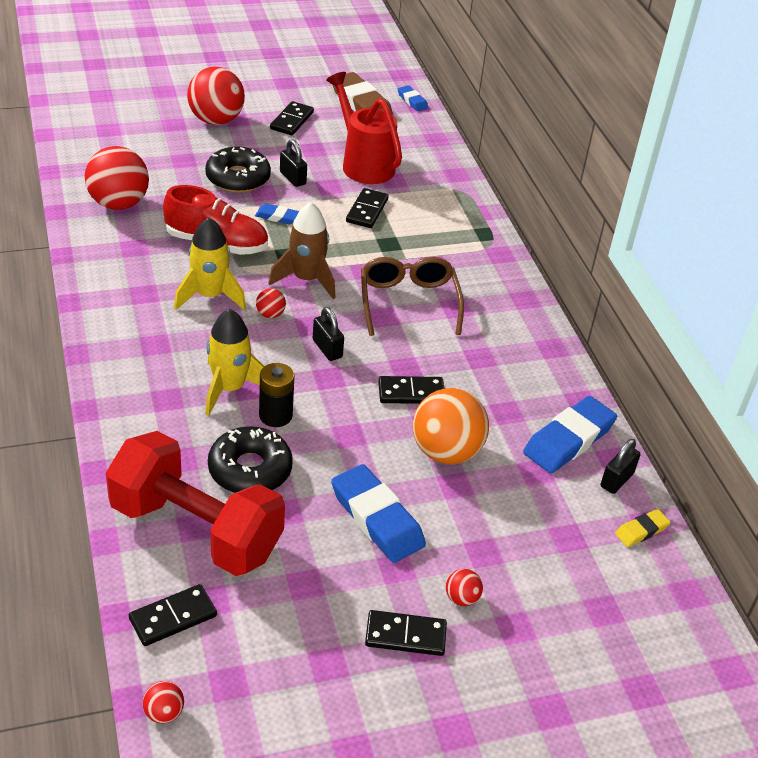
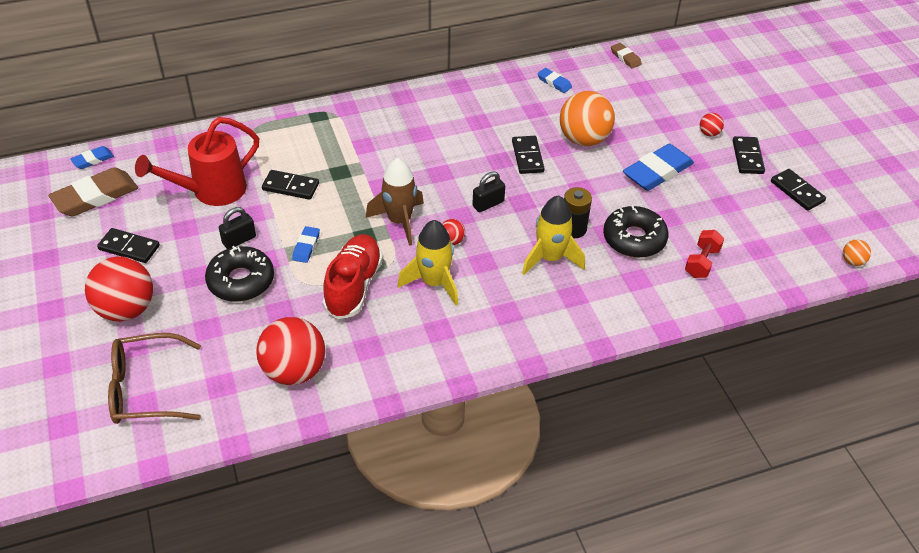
camera: 90 degrees left, 5 degrees up
red dumbbell [106,431,285,576] -> red dumbbell [685,230,724,278], size x0.41
black domino [129,584,217,646] -> black domino moved to [771,169,826,211]
red ball [143,681,184,723] -> orange ball [843,239,871,266]
brown glasses [361,257,464,336] -> brown glasses moved to [108,333,201,424]
blue eraser [523,396,617,473] -> blue eraser [537,68,572,93], size x0.50
black padlock [601,439,640,494] -> none
yellow eraser [615,509,671,547] -> brown eraser [611,43,642,69]

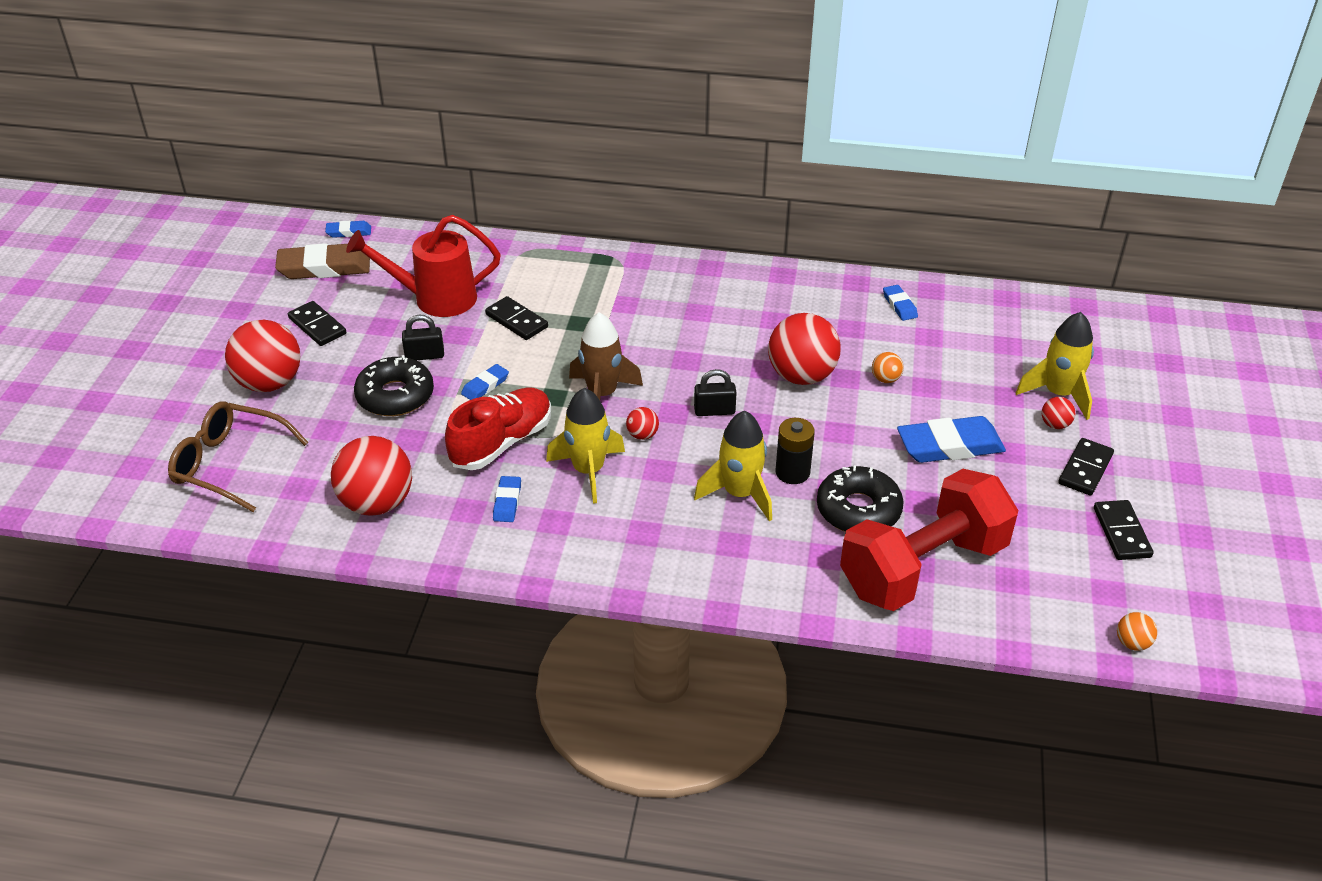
camera: 30 degrees right, 5 degrees down
black domino [512,136,545,174] -> red ball [768,313,841,385]
orange ball [560,91,615,146] -> orange ball [872,352,904,383], size x0.44
brown eraser [611,43,642,69] -> none
red dumbbell [685,230,724,278] -> red dumbbell [840,469,1018,611], size x2.44
none -> blue eraser [493,476,521,522]
none -> yellow rocket [1016,312,1094,420]

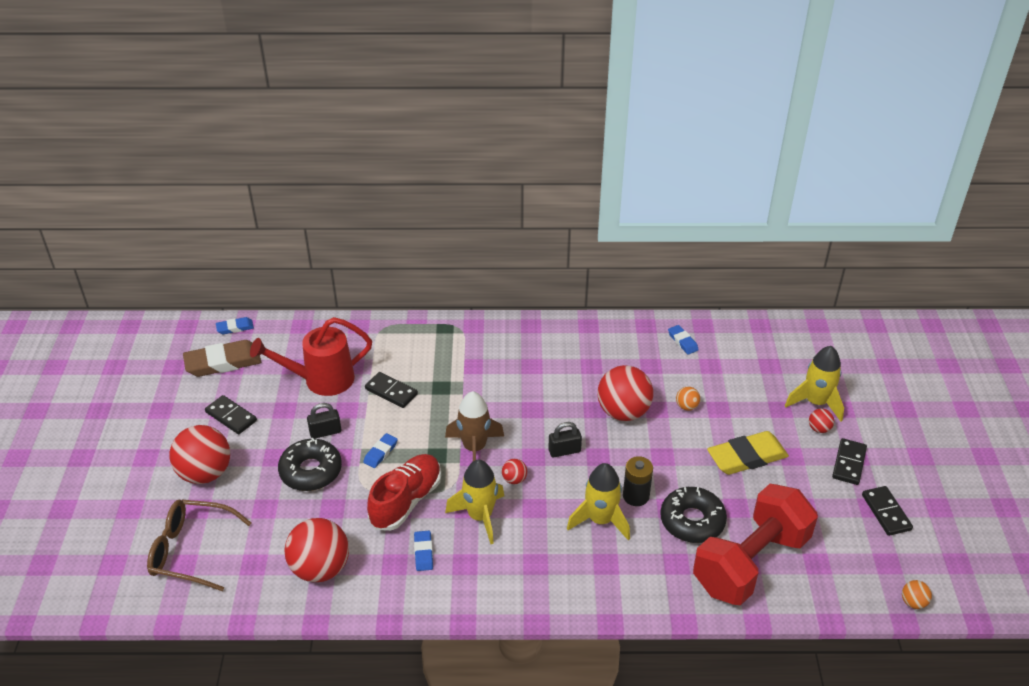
camera: 10 degrees left, 0 degrees up
blue eraser [897,416,1006,463] -> yellow eraser [707,431,789,475]

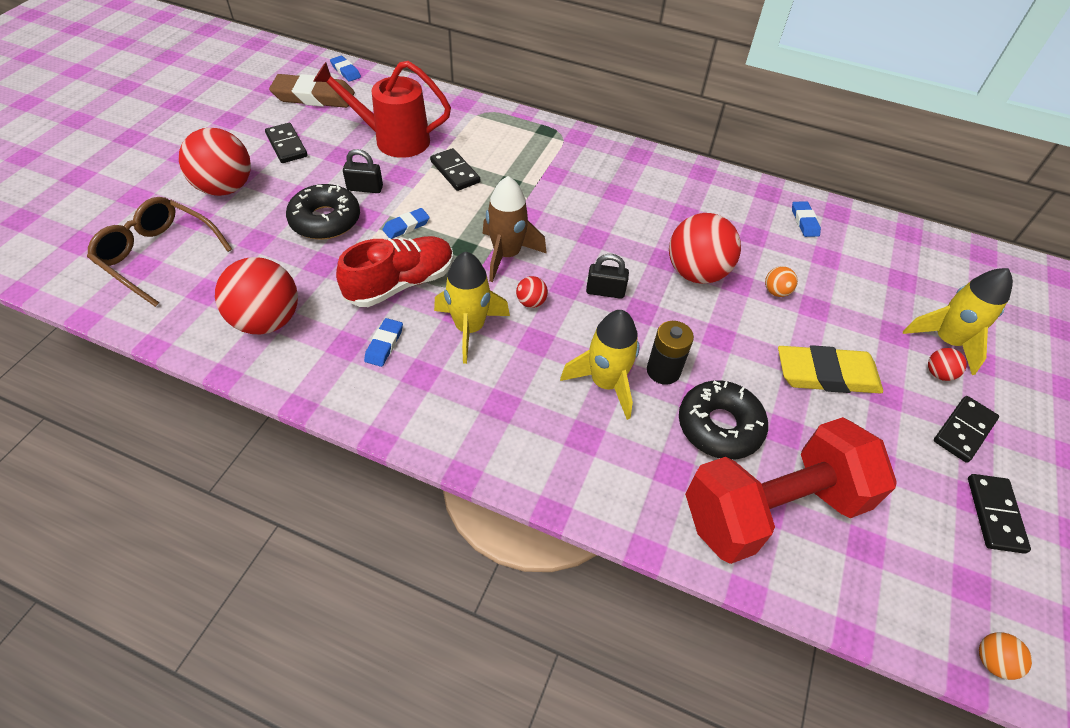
camera: 20 degrees right, 10 degrees up
blue eraser [216,317,254,334] -> blue eraser turned 45 degrees clockwise [330,56,361,82]

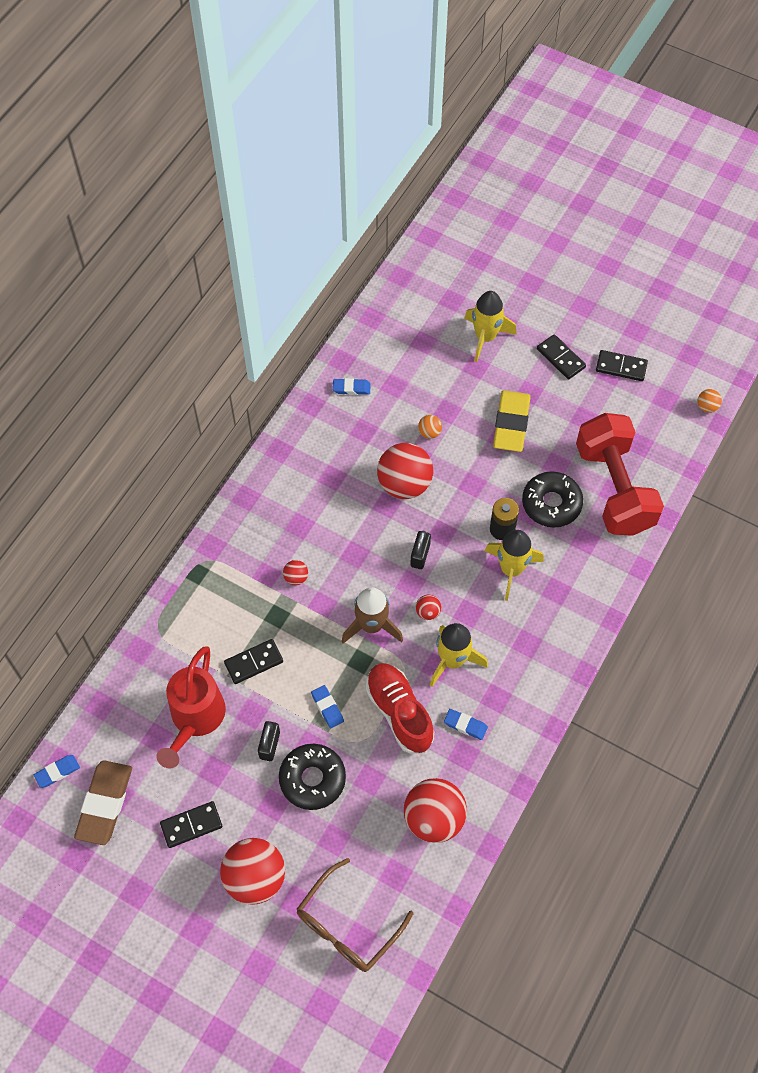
camera: 80 degrees left, 10 degrees up
red ball [928,348,967,381] -> red ball moved to [283,560,308,585]

